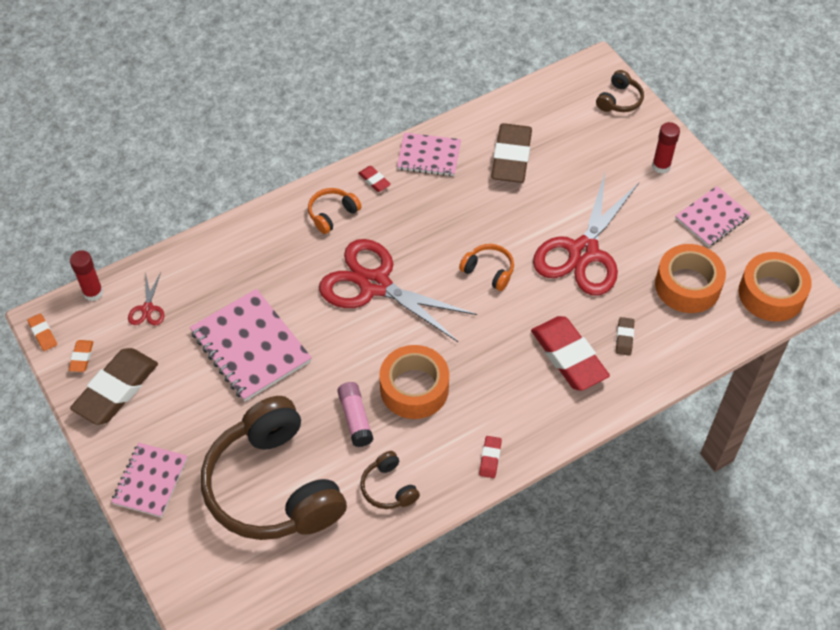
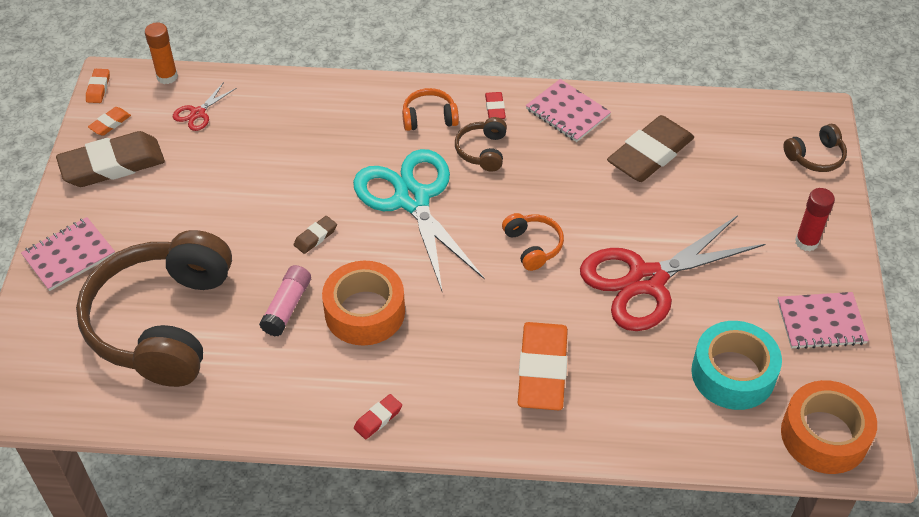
camera: 35 degrees right, 5 degrees down
red glue stick [70,250,103,301] -> orange glue stick [145,22,178,84]
pink notebook [190,289,312,402] -> none
red scissors [319,239,477,342] -> turquoise scissors [353,149,484,291]
brown headphones [360,451,420,509] -> brown headphones moved to [455,117,507,171]
red eraser [531,316,610,391] -> orange eraser [518,322,568,410]
brown eraser [616,317,635,356] -> brown eraser moved to [294,216,337,254]
orange tape [655,244,726,313] -> turquoise tape [691,321,782,410]

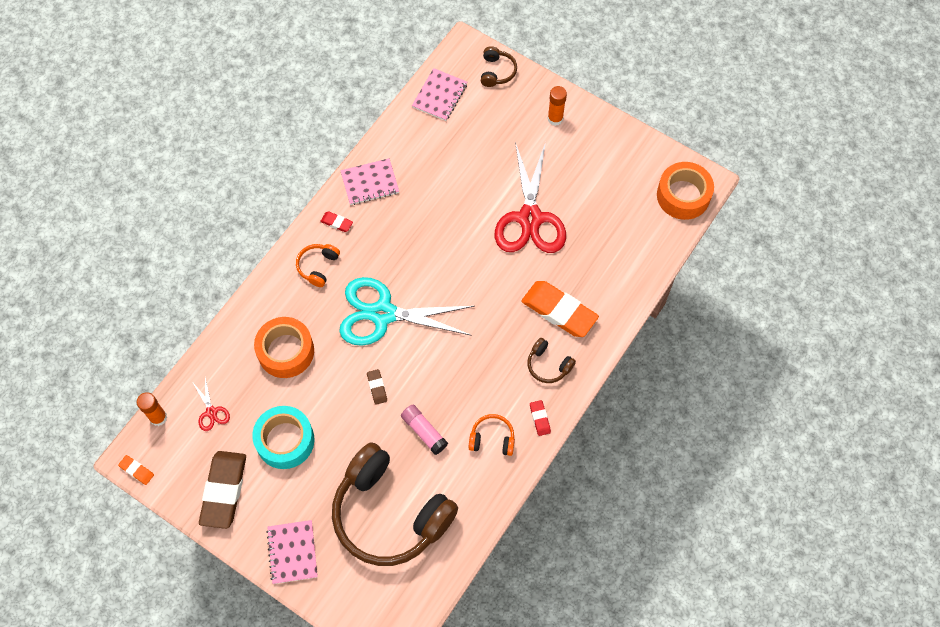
camera: 60 degrees left, 15 degrees up
orange eraser [88,107,131,136] -> none
orange tape [322,261,405,346] -> orange tape moved to [254,317,314,378]
brown headphones [455,117,507,171] -> brown headphones moved to [527,338,576,383]
orange headphones [502,213,564,271] -> orange headphones moved to [468,414,515,456]
brown eraser [607,115,694,182] -> none
turquoise tape [691,321,782,410] -> turquoise tape moved to [252,406,314,469]
pink notebook [777,292,869,349] -> pink notebook moved to [412,68,467,121]
red glue stick [795,188,835,251] -> orange glue stick [548,86,567,126]

